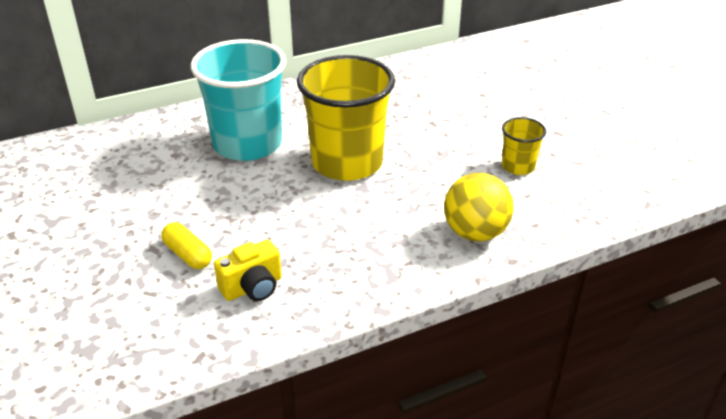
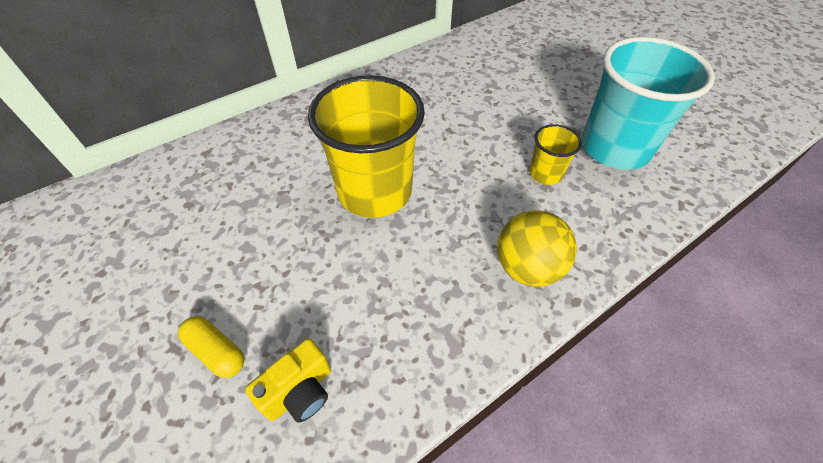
camera: 10 degrees left, 15 degrees up
turquoise cup [191,39,286,161] -> turquoise cup moved to [582,37,715,170]

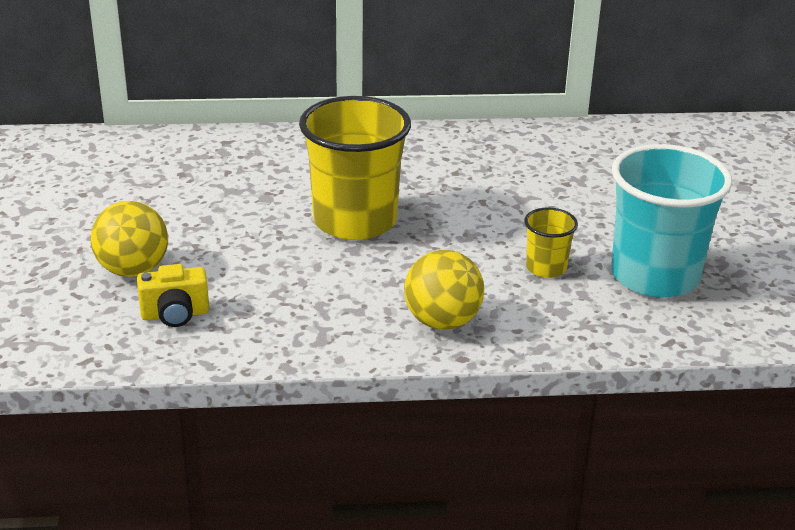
camera: 30 degrees right, 20 degrees down
yellow capsule [178,316,244,378] -> yellow ball [90,201,168,277]

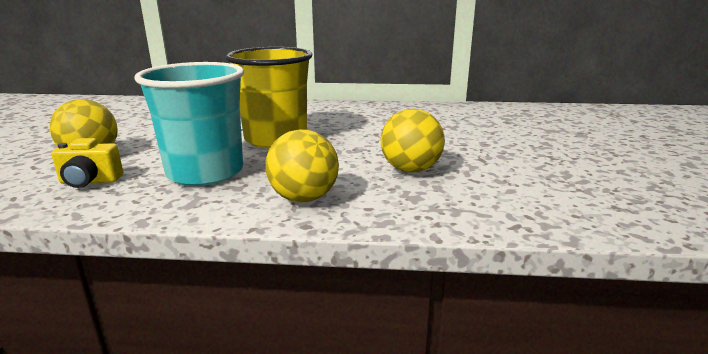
camera: 10 degrees right, 10 degrees down
yellow cup [524,207,578,278] -> yellow ball [381,109,445,173]
turquoise cup [611,144,732,297] -> turquoise cup moved to [134,62,244,186]

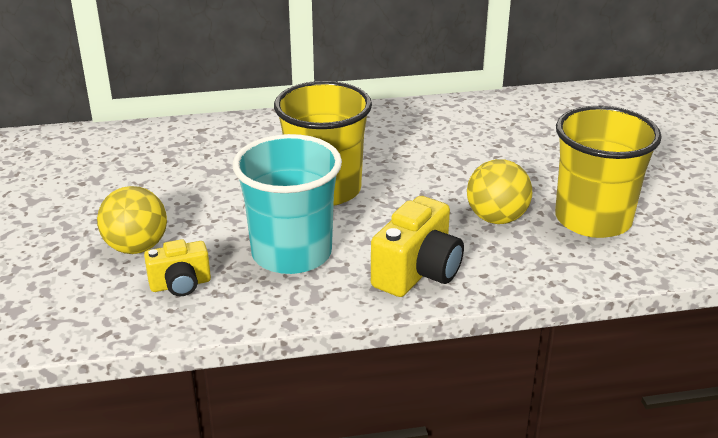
camera: 15 degrees left, 10 degrees up
yellow ball [265,129,339,202] -> yellow camera [371,196,464,297]
none -> yellow cup [555,106,662,238]

